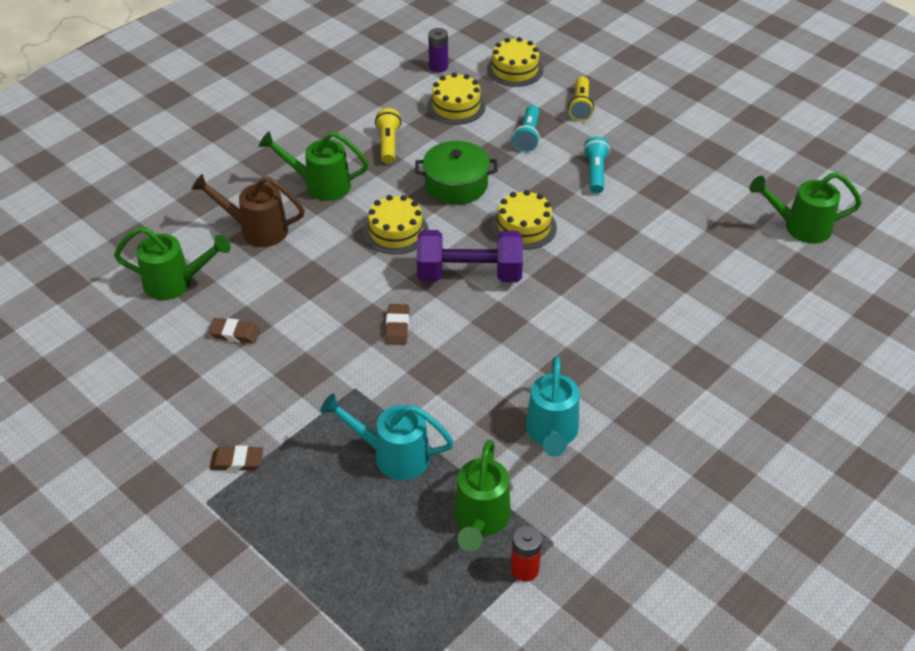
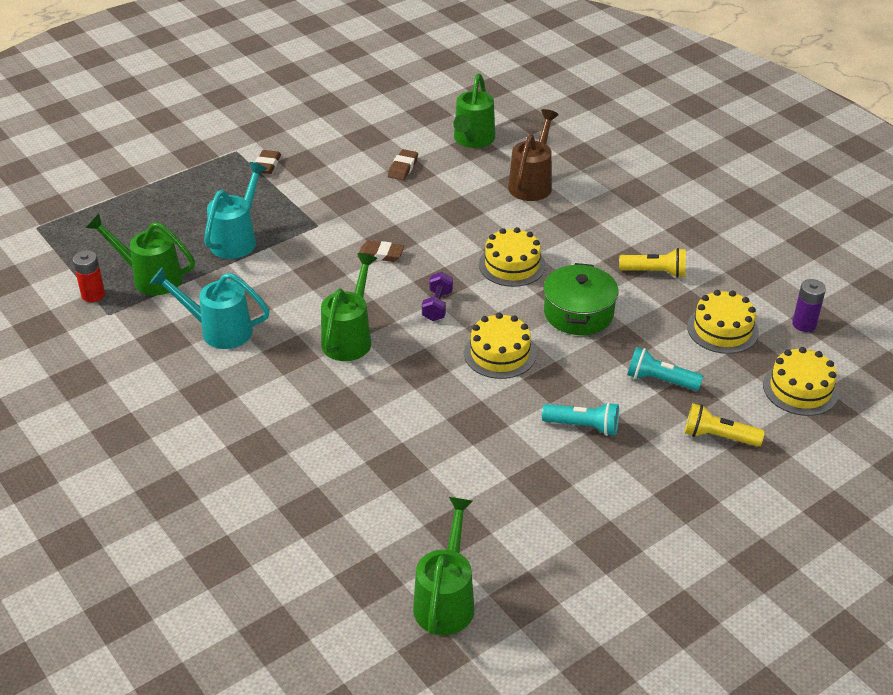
camera: 100 degrees right, 5 degrees down
green watering can [259,131,369,201] -> green watering can moved to [321,253,377,361]
purple dumbbell [417,230,523,282] -> purple dumbbell [422,272,453,321], size x0.48

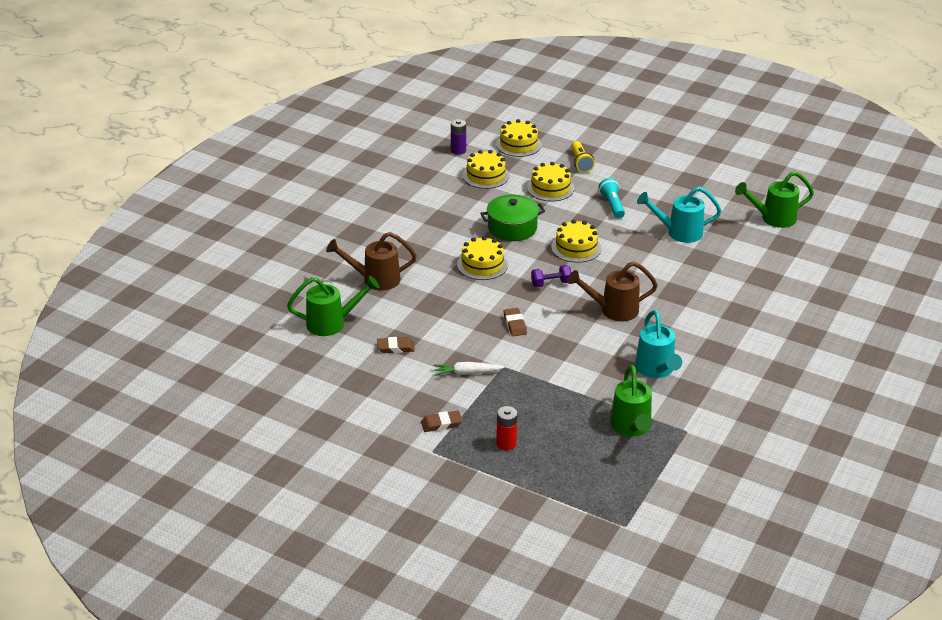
camera: 115 degrees left, 5 degrees down
red battery [73,250,105,302] -> red battery moved to [496,406,517,450]
turquoise watering can [204,162,267,259] -> turquoise watering can moved to [637,187,722,243]
green watering can [321,253,377,361] -> brown watering can [567,261,658,321]
yellow flashlight [619,248,686,278] -> none
turquoise flashlight [627,347,703,391] -> yellow cake [527,162,574,201]
none -> white carrot [434,362,504,376]

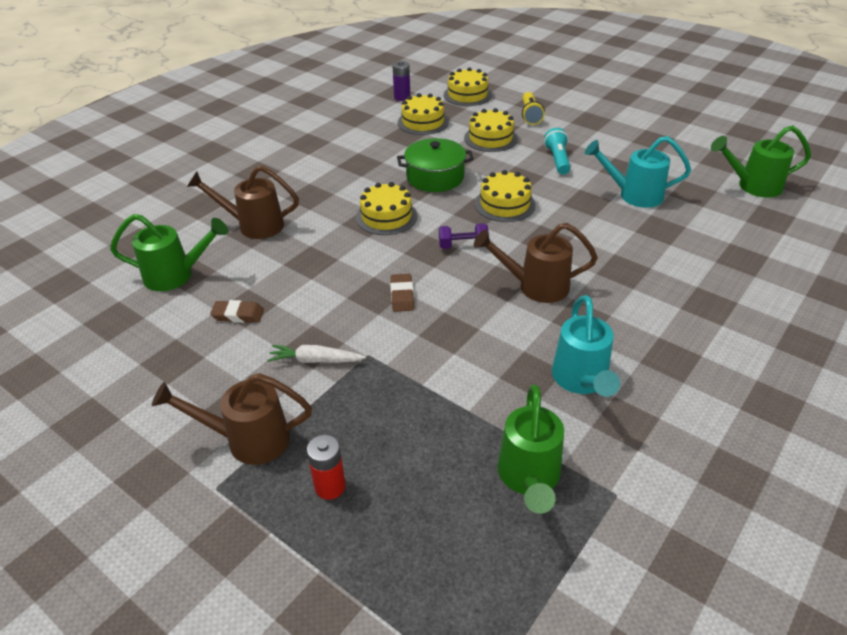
camera: 10 degrees right, 5 degrees up
brown eraser [421,411,462,432] -> brown watering can [152,373,312,465]

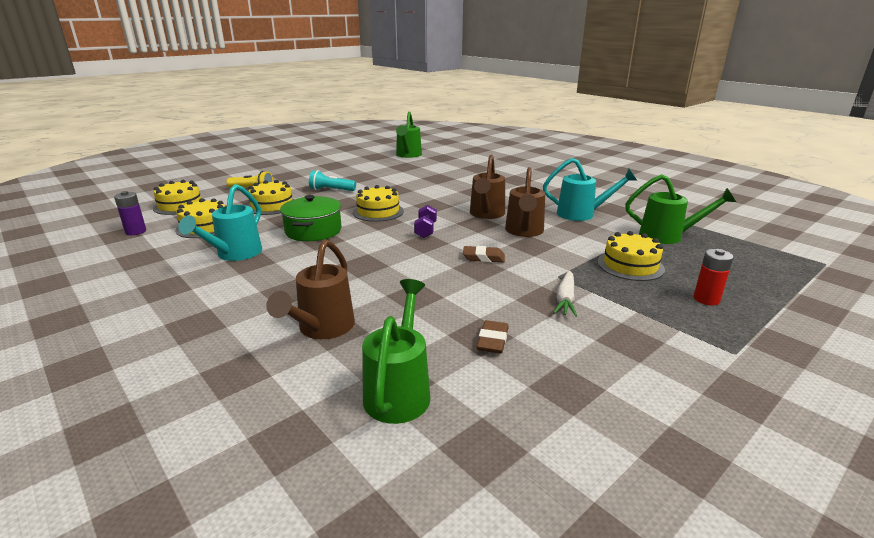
camera: 80 degrees left, 15 degrees down
brown watering can [152,373,312,465] -> brown watering can moved to [505,167,545,237]
yellow cake [356,182,417,235] -> yellow cake moved to [598,231,665,281]
turquoise watering can [585,136,691,208] -> turquoise watering can moved to [178,184,262,261]

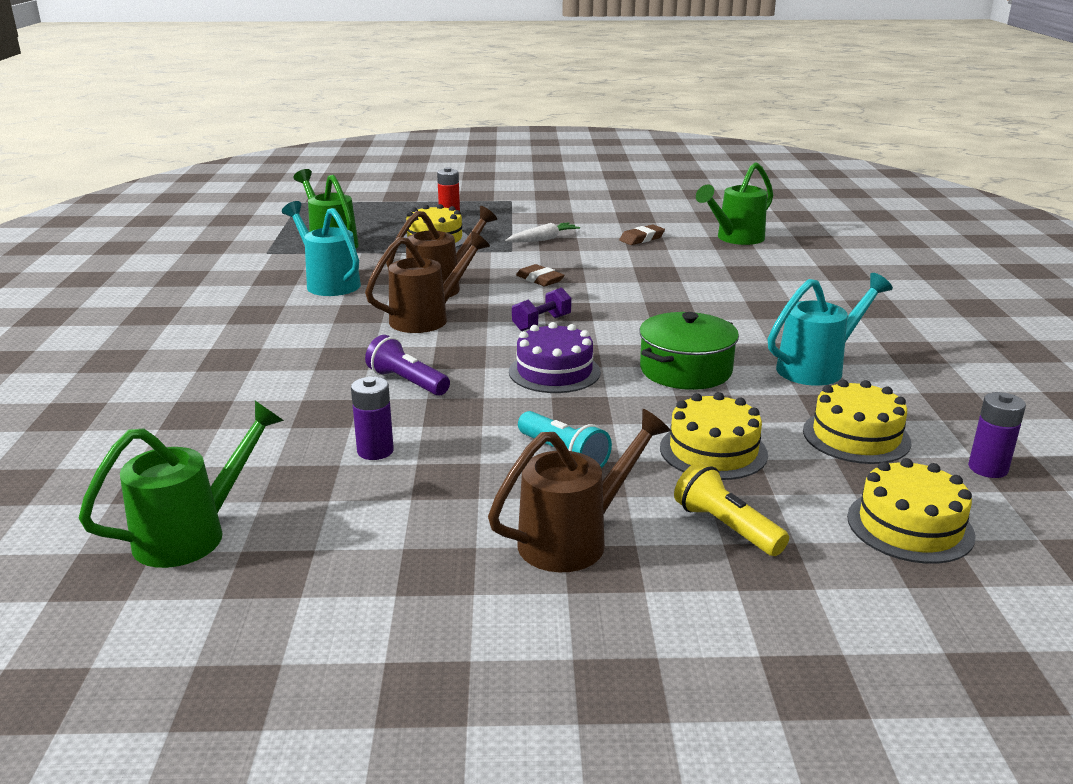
camera: 140 degrees left, 0 degrees up
brown watering can [266,239,355,339] -> brown watering can moved to [488,409,671,572]
yellow cake [353,185,404,222] -> purple cake [509,322,601,393]
none -> purple battery [351,377,394,460]
none -> purple flashlight [365,335,450,396]

